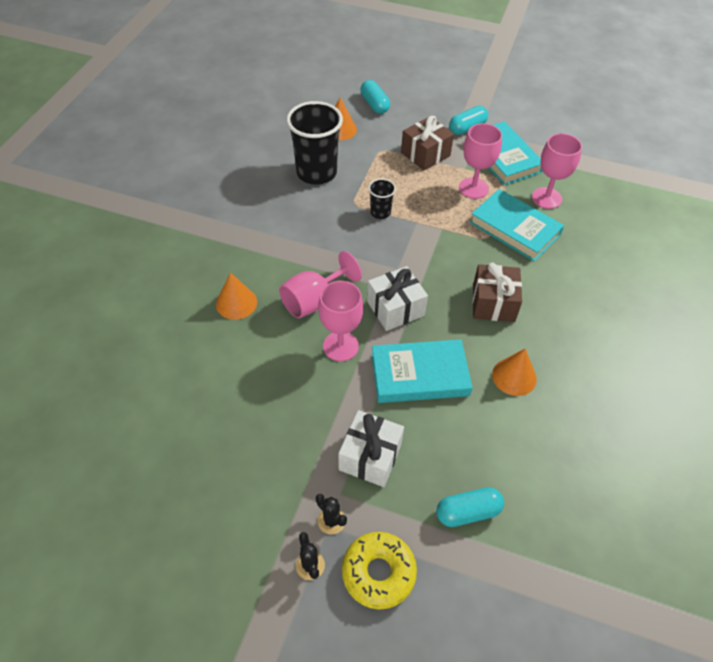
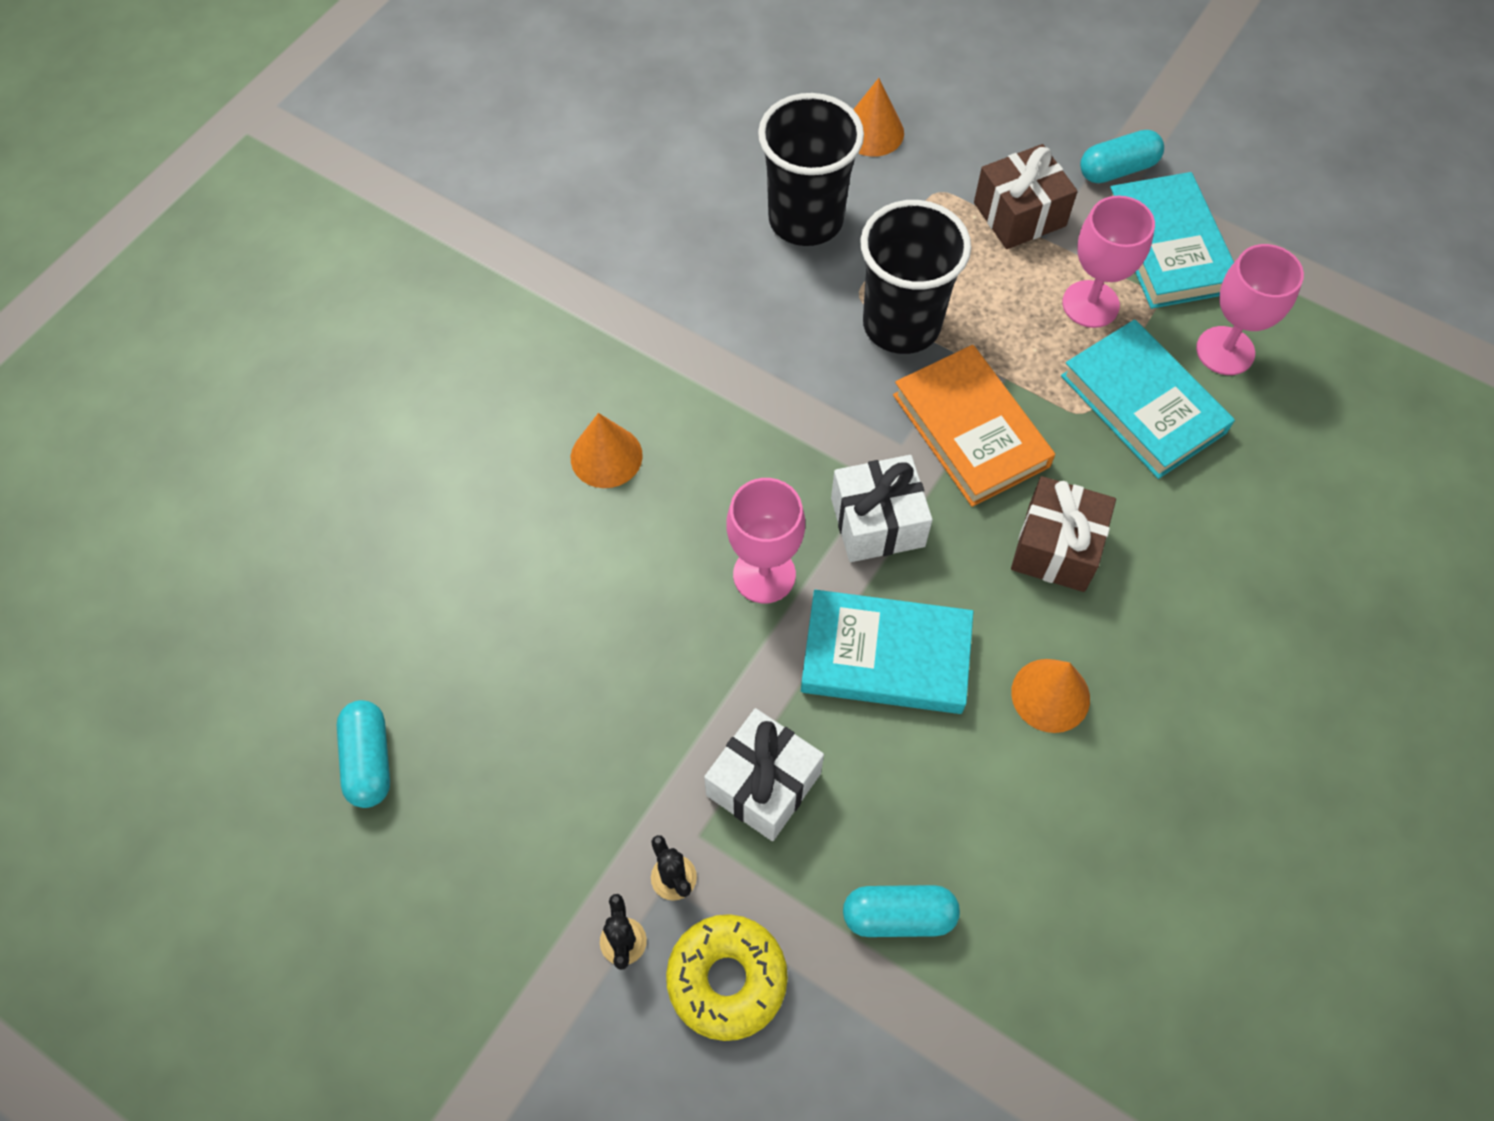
camera: 15 degrees right, 10 degrees up
pink goblet [279,251,362,318] -> none
turquoise capsule [361,80,390,114] -> turquoise capsule moved to [337,700,390,808]
black cup [368,179,396,219] -> black cup [860,200,971,354], size x2.06
none -> orange book [893,345,1055,507]

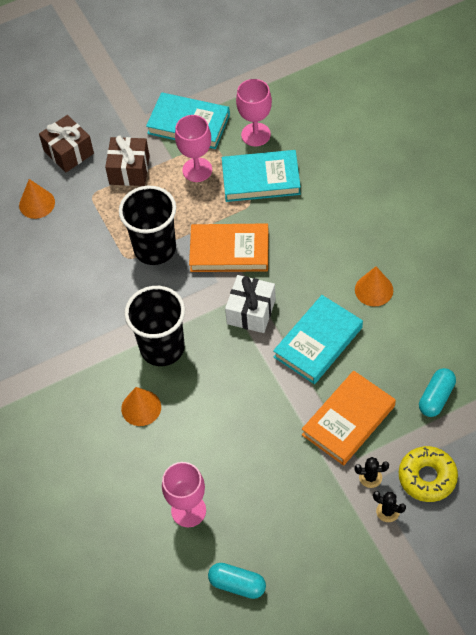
camera: 55 degrees left, 5 degrees down
white gift [704,708,824,841] -> orange book [302,370,396,466]
pink goblet [726,478,805,603] -> pink goblet moved to [162,462,206,527]
black cup [758,93,864,246] -> black cup moved to [125,286,185,366]
brown gift [1011,476,1116,592] -> brown gift moved to [39,115,94,173]
turquoise capsule [1080,130,1164,183] -> none

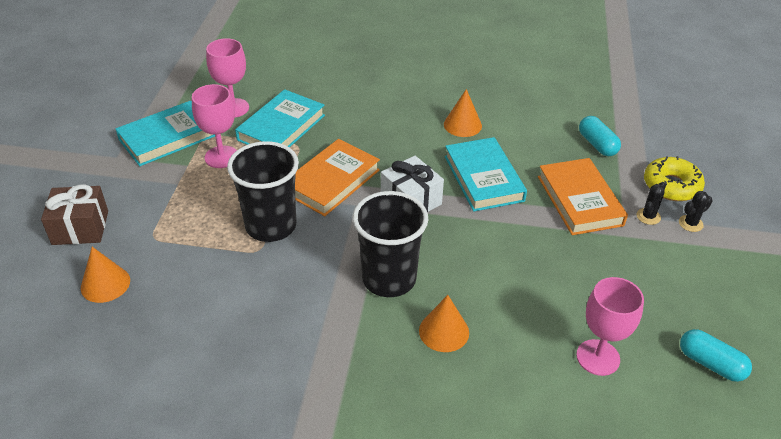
camera: 60 degrees left, 15 degrees down
brown gift [105,136,150,186] -> none
turquoise capsule [208,563,266,599] -> turquoise capsule turned 75 degrees clockwise [680,329,752,382]

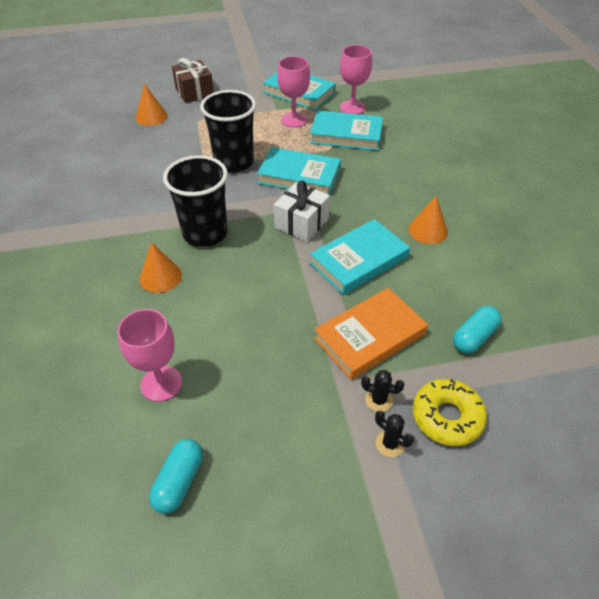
camera: 70 degrees right, 5 degrees up
orange book [295,139,380,216] -> turquoise book [257,147,341,195]

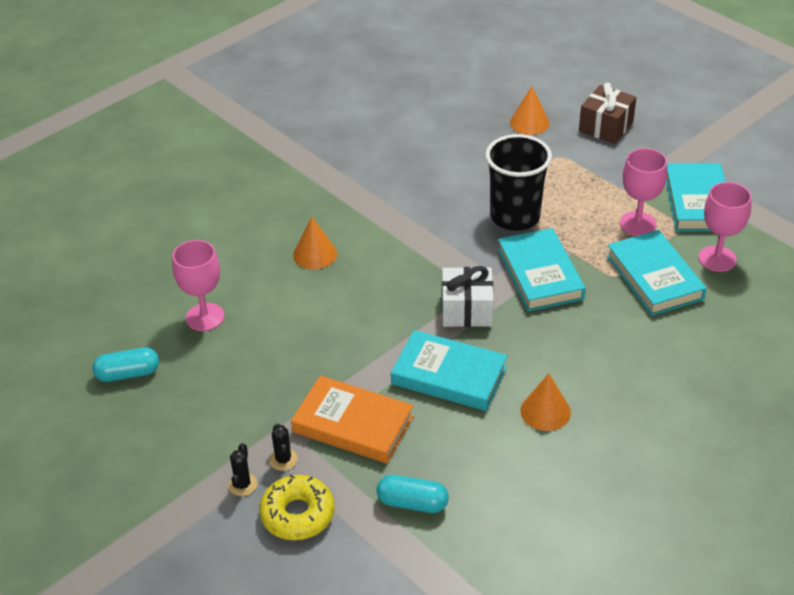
camera: 60 degrees right, 5 degrees down
black cup [163,155,228,247] -> none

